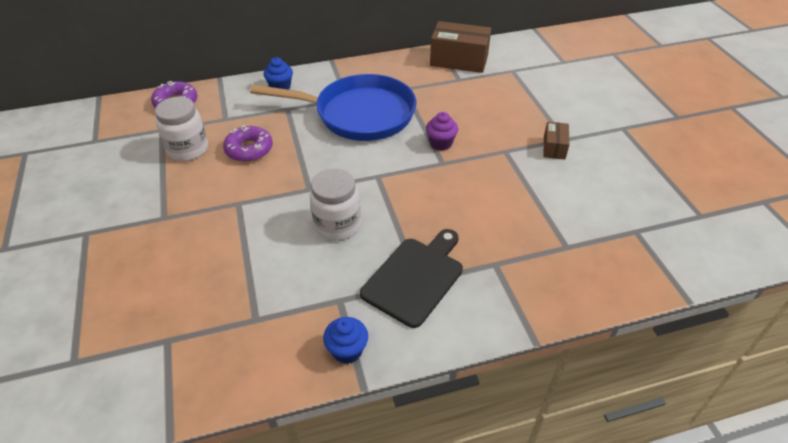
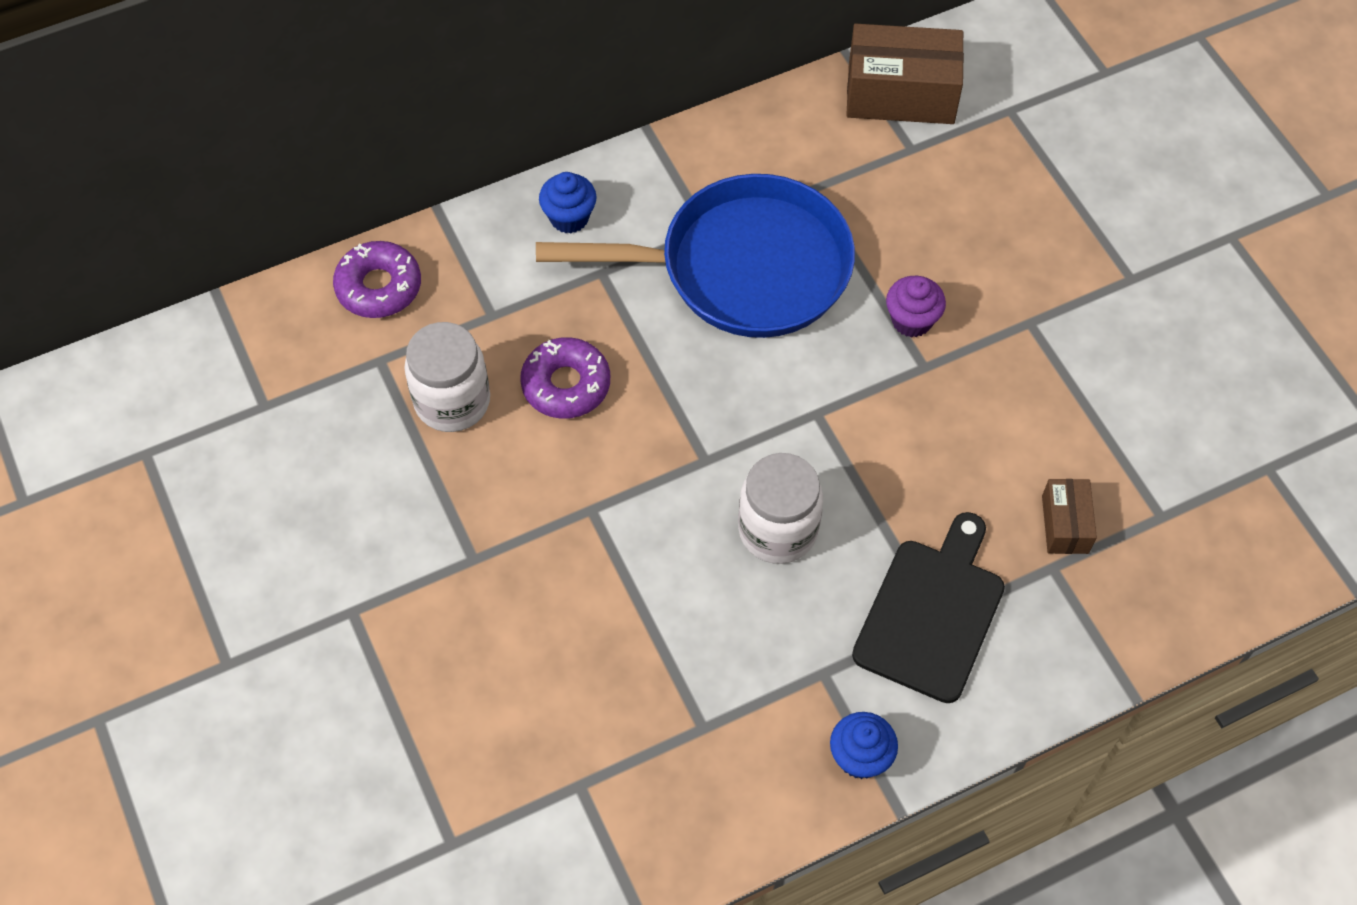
camera: 10 degrees left, 15 degrees up
brown box [544,122,570,160] -> brown box moved to [1042,479,1097,554]

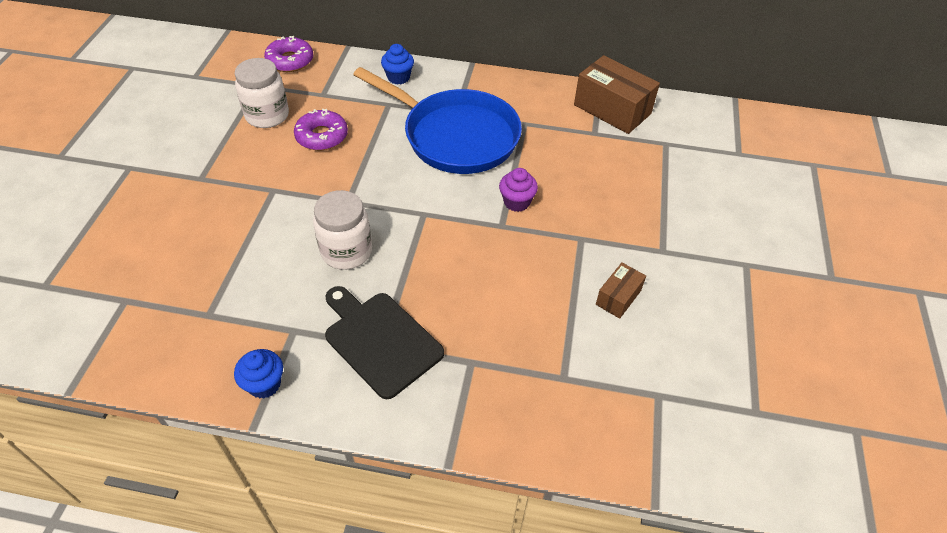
camera: 35 degrees right, 10 degrees down
black cutting board [852,512,1005,703] -> black cutting board turned 105 degrees counterclockwise [325,286,444,399]
brown box [1042,479,1097,554] -> brown box moved to [596,263,646,319]

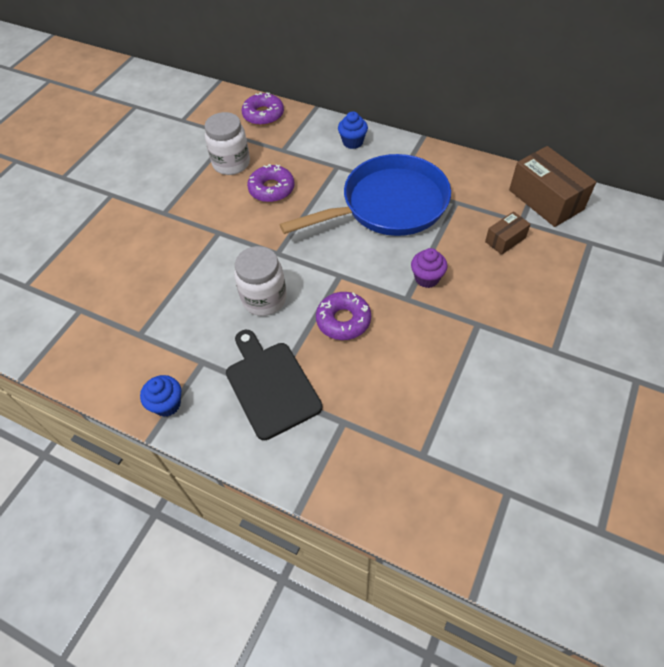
camera: 20 degrees right, 5 degrees up
blue pan [353,67,522,174] -> blue pan turned 75 degrees counterclockwise [279,154,451,236]
brown box [596,263,646,319] -> brown box moved to [485,211,531,255]
none -> purple donut [316,292,371,340]

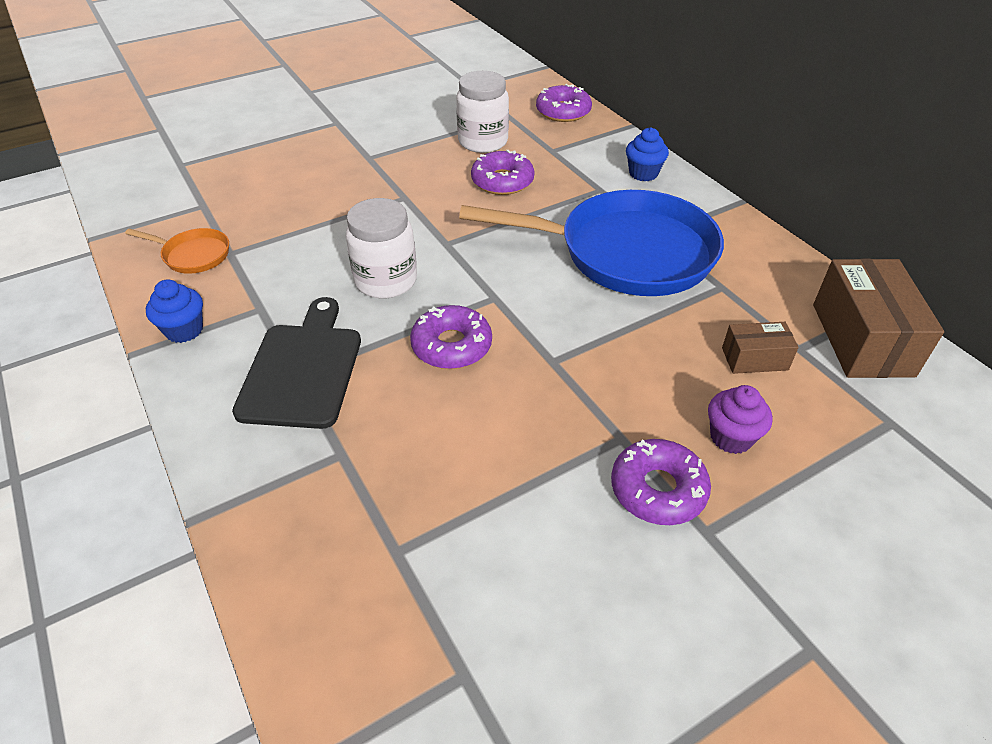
camera: 30 degrees right, 10 degrees down
purple cupcake [411,248,448,288] -> purple cupcake moved to [708,385,773,454]
none -> orange pan [125,228,229,274]
none -> purple donut [611,439,711,525]

